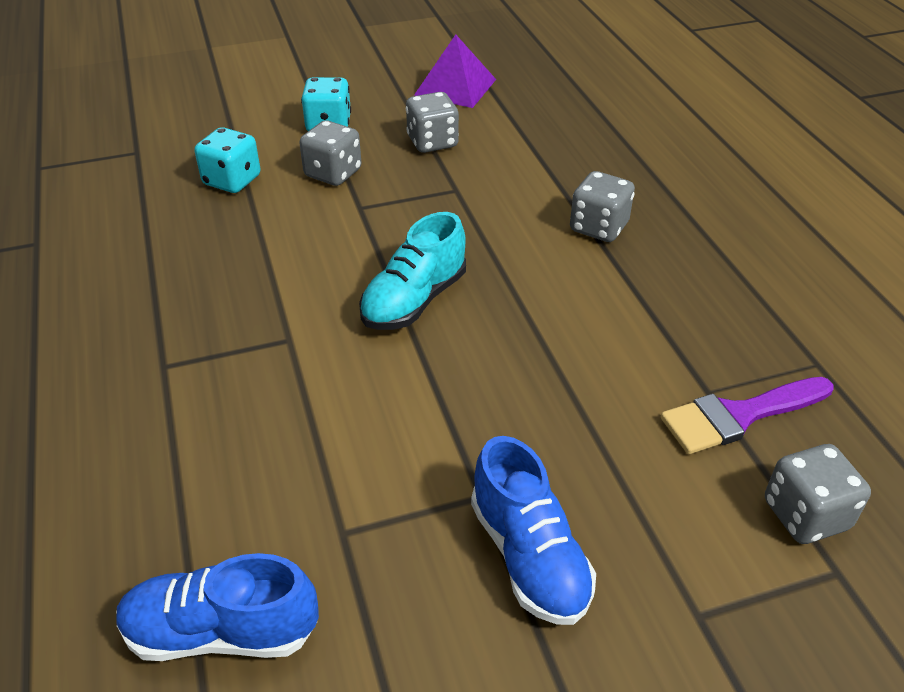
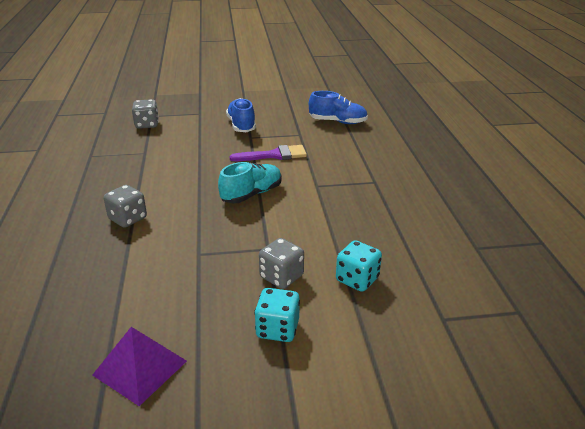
camera: 170 degrees left, 10 degrees down
grey dice [406,92,459,153] -> none
purple brush [660,377,833,454] -> purple brush moved to [229,145,307,161]

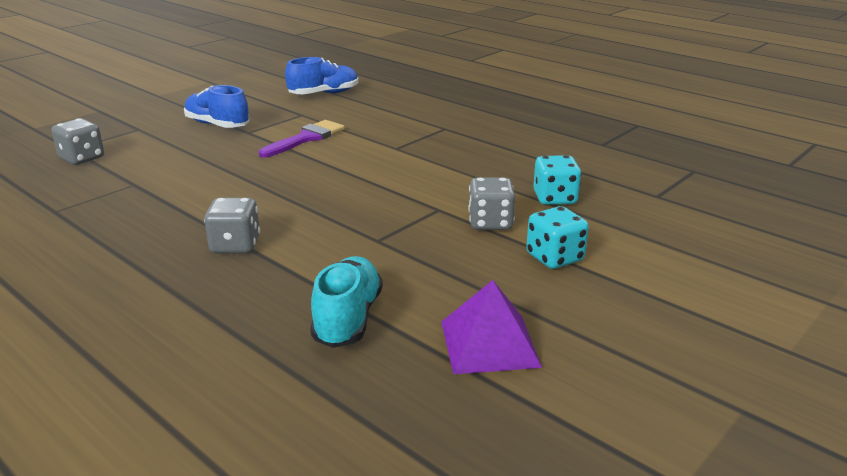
camera: 40 degrees left, 5 degrees down
turquoise shoe [218,162,282,203] -> turquoise shoe moved to [310,256,383,348]

